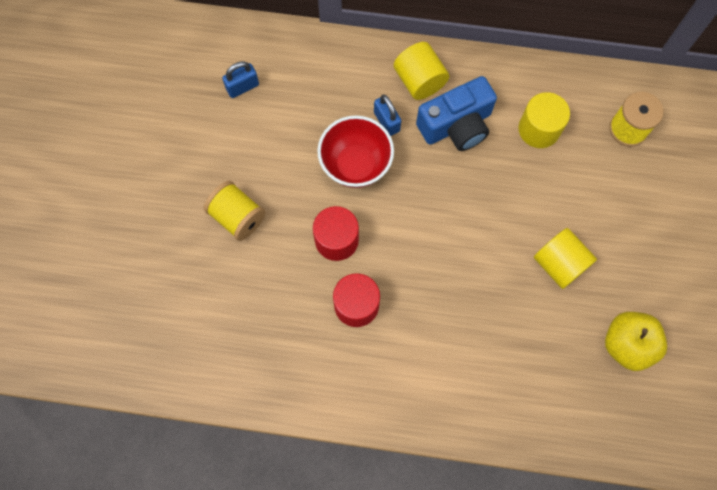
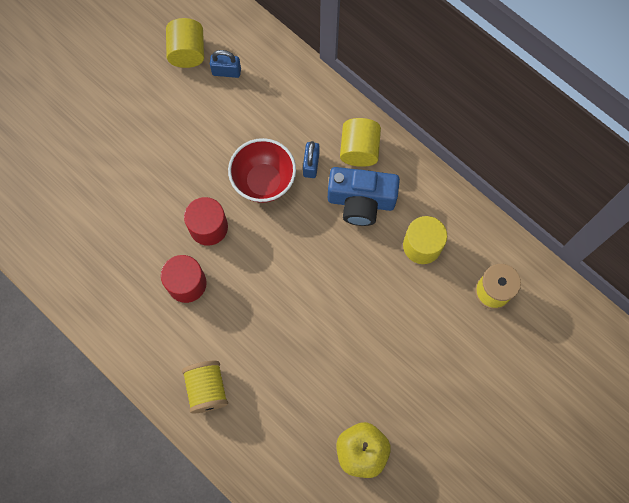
camera: 35 degrees right, 0 degrees up
yellow spool [204,181,265,241] -> yellow spool moved to [182,361,228,414]
yellow cylinder [534,228,597,289] -> yellow cylinder moved to [166,18,204,68]

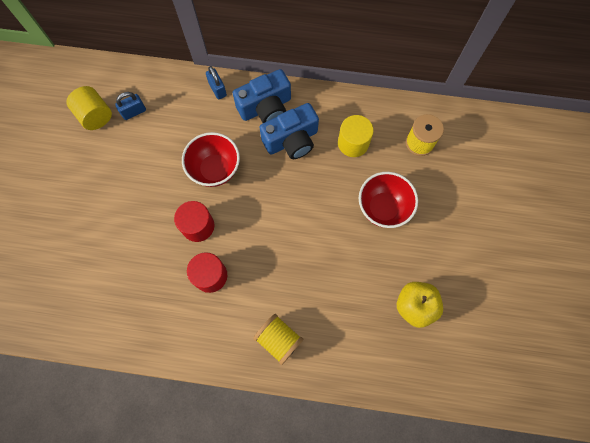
camera: 35 degrees left, 0 degrees up
blue padlock [303,141,319,178] -> blue padlock moved to [206,66,227,99]
yellow cylinder [340,118,381,167] -> blue camera [233,69,291,123]
none -> red bowl [359,172,418,228]

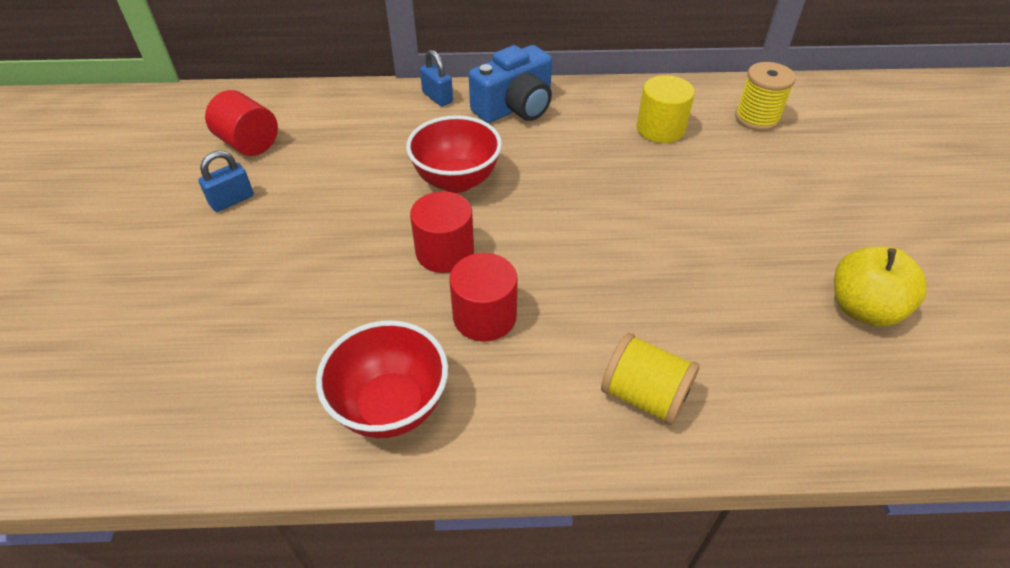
camera: 10 degrees left, 25 degrees down
yellow cylinder [66,86,112,130] -> red cylinder [205,90,278,156]
blue padlock [115,92,146,120] -> blue padlock moved to [199,150,254,212]
blue camera [259,103,319,159] -> none
red bowl [359,172,418,228] -> red bowl moved to [316,320,448,438]

